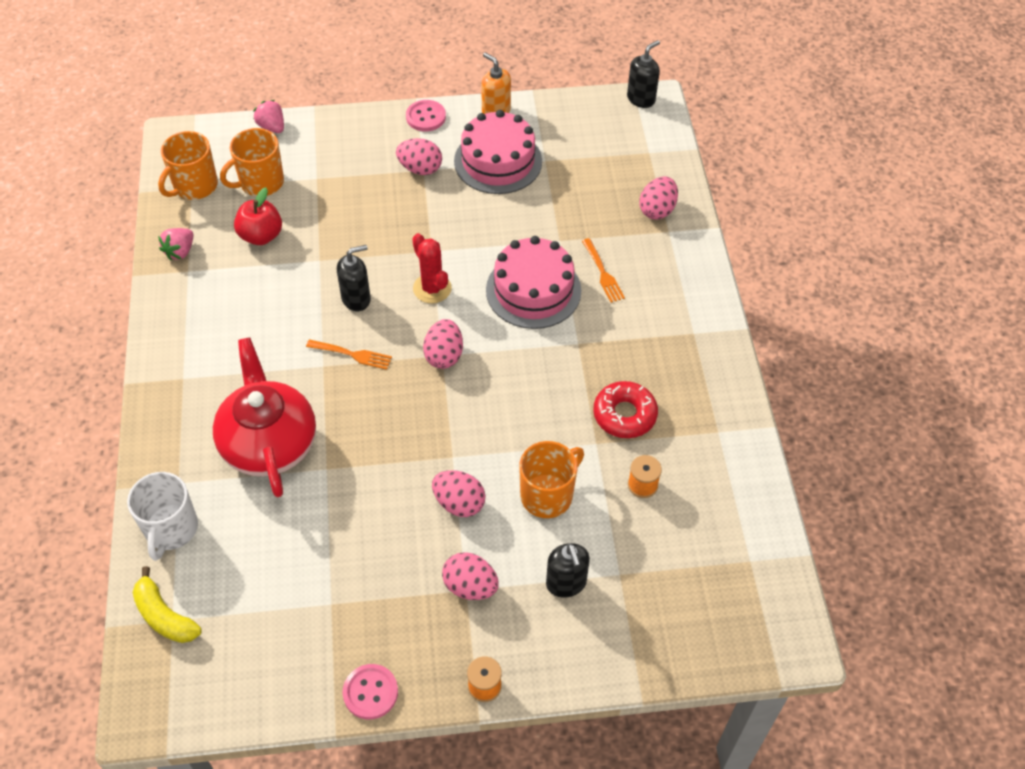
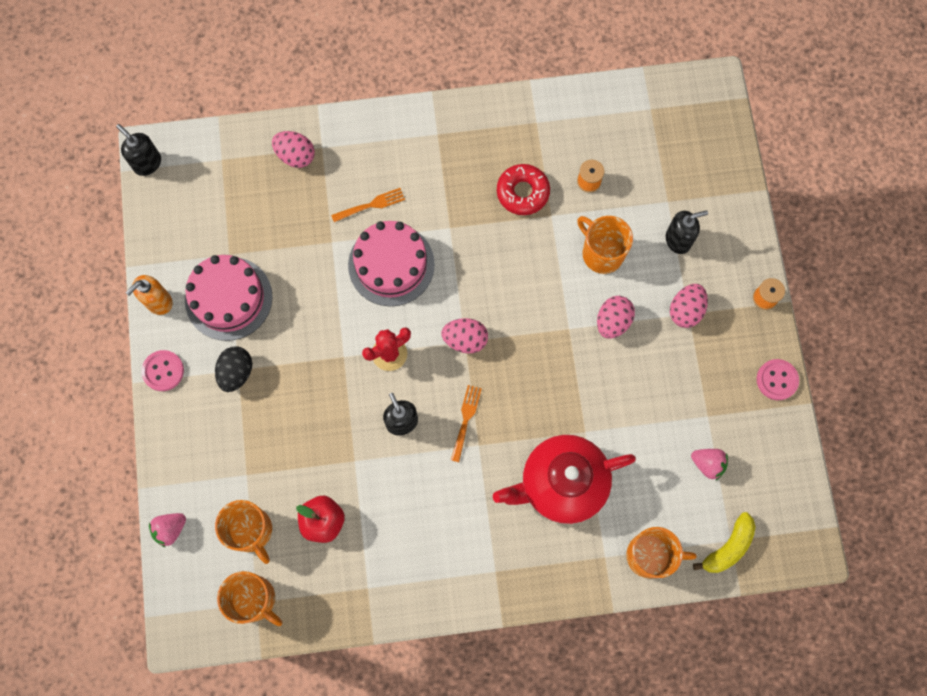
camera: 90 degrees left, 20 degrees up
white mug [127,472,198,561] -> orange mug [626,527,696,578]
pink strawberry [158,228,194,260] -> pink strawberry moved to [691,449,728,480]
pink egg [396,138,442,175] -> black egg [215,346,252,392]

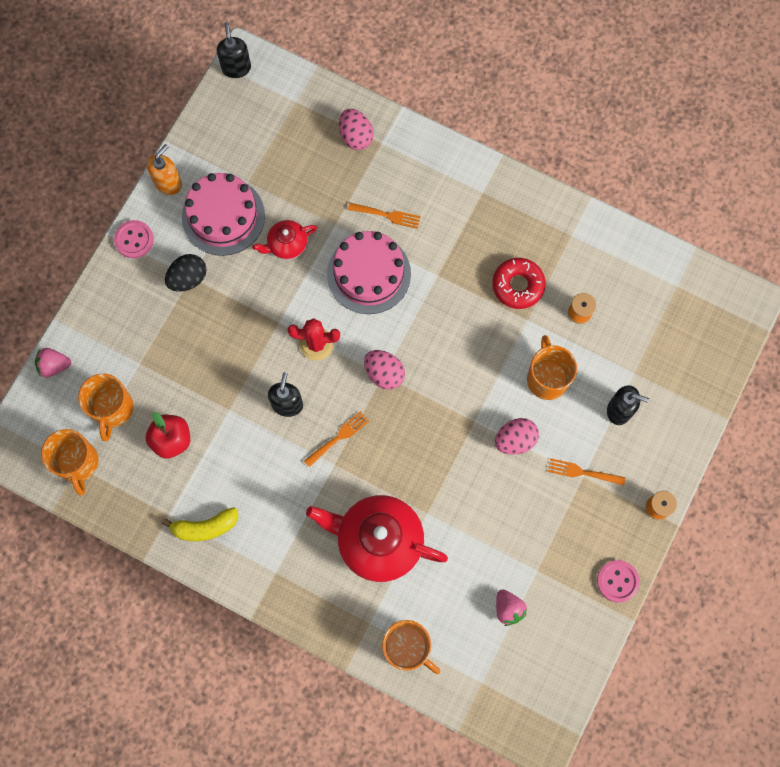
camera: 35 degrees right, 0 degrees up
orange soap dispenser [125,275,173,315] -> orange soap dispenser turned 135 degrees clockwise [147,144,182,195]
pink egg [670,284,708,328] -> orange fork [548,458,625,486]
yellow banana [693,512,756,573] -> yellow banana moved to [162,507,238,541]
none -> red teapot [252,220,317,260]

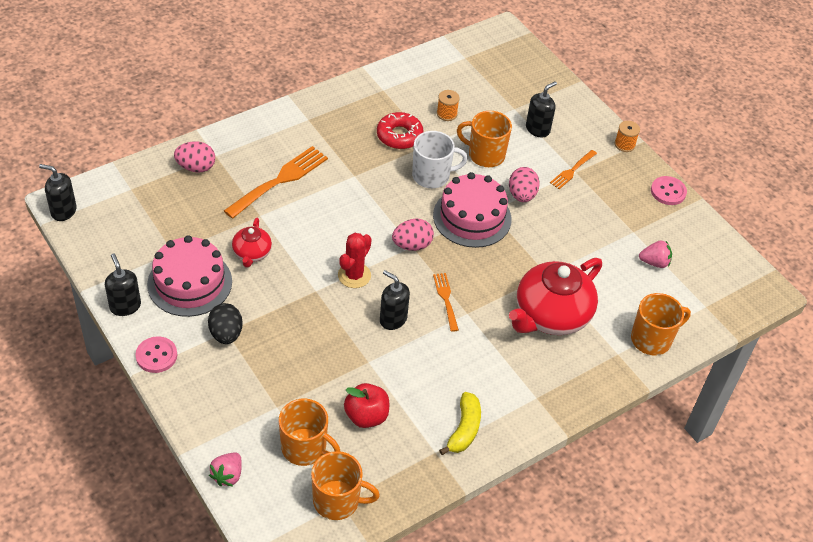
camera: 65 degrees left, 25 degrees down
orange soap dispenser [147,144,182,195] -> black soap dispenser [105,253,141,316]
pink cake [327,231,411,314] -> pink cake moved to [433,172,511,248]
orange fork [348,203,421,229] -> orange fork [224,146,328,219], size x1.83
none -> white mug [412,131,468,188]

